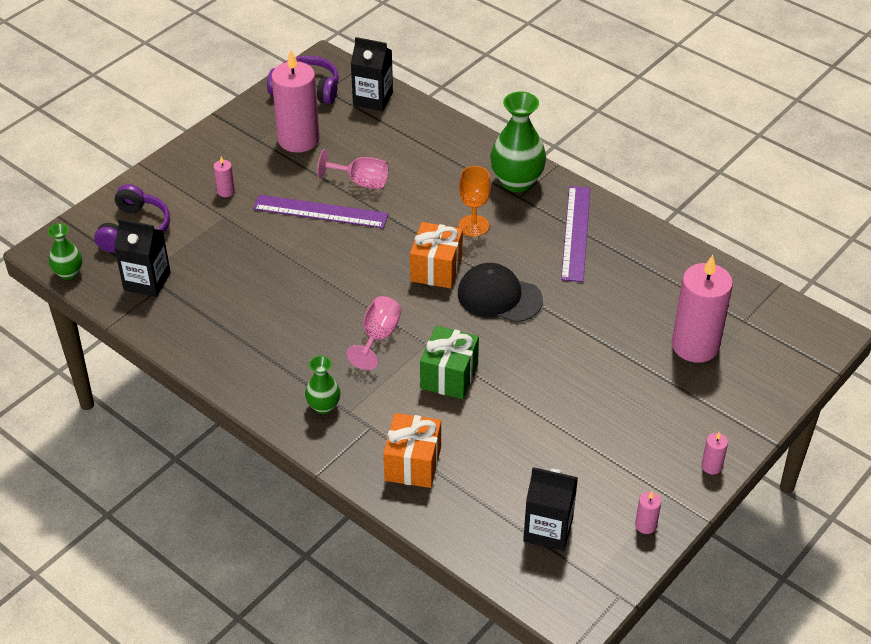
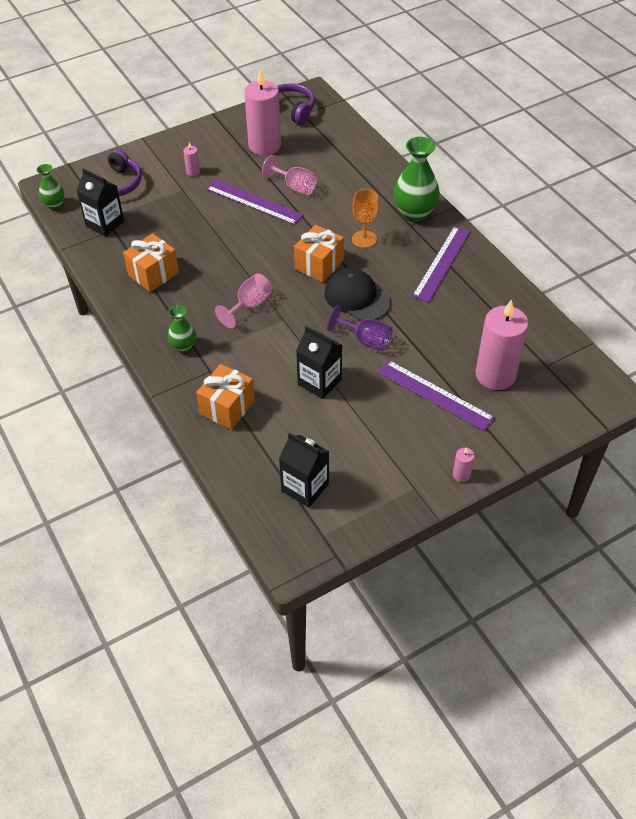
camera: 20 degrees right, 5 degrees up
black carton [351,37,393,111] -> black carton moved to [296,326,342,399]
green gift [420,326,479,399] -> none
pink candle [635,492,661,534] -> none
none -> orange gift [123,233,179,292]
none -> purple goblet [327,306,393,351]
none -> purple ruler [378,360,495,431]

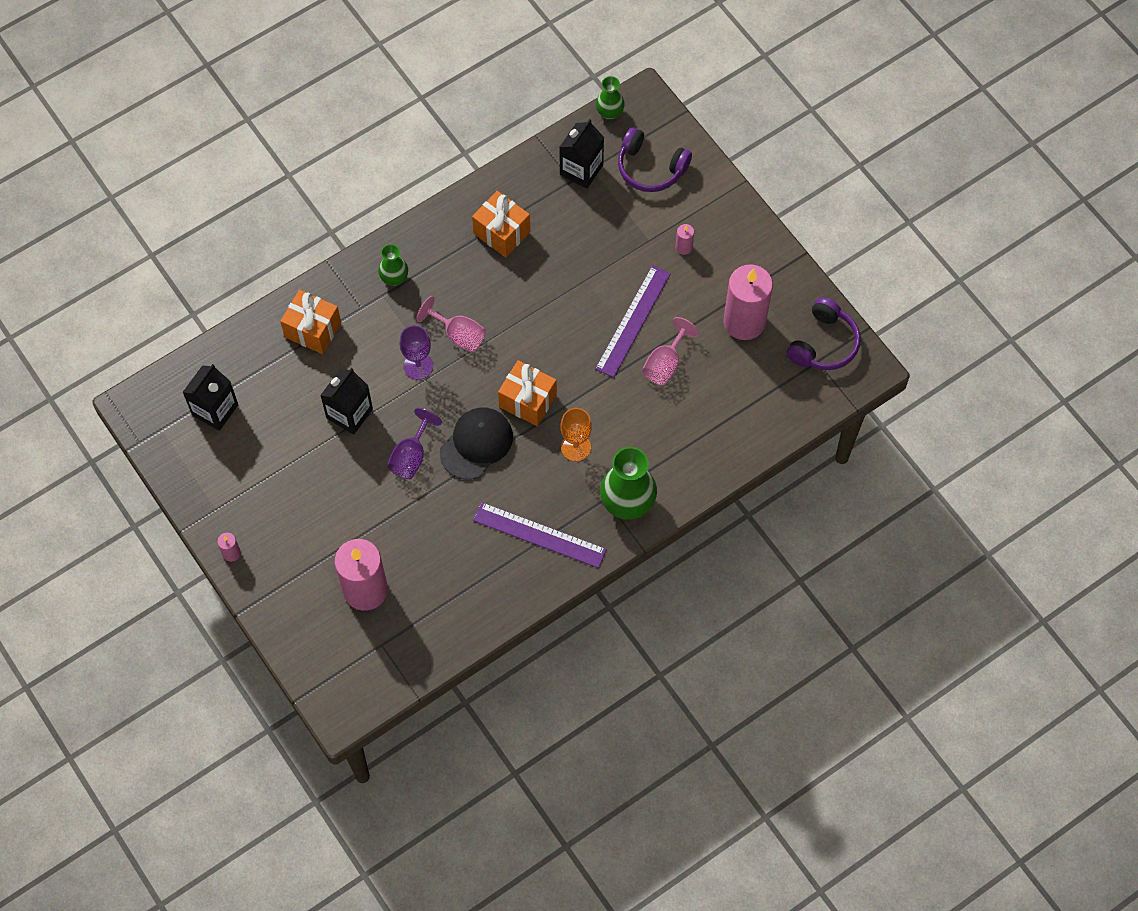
camera: 85 degrees right, 15 degrees up
purple ruler [378,360,495,431] -> none
none -> purple goblet [400,325,433,380]

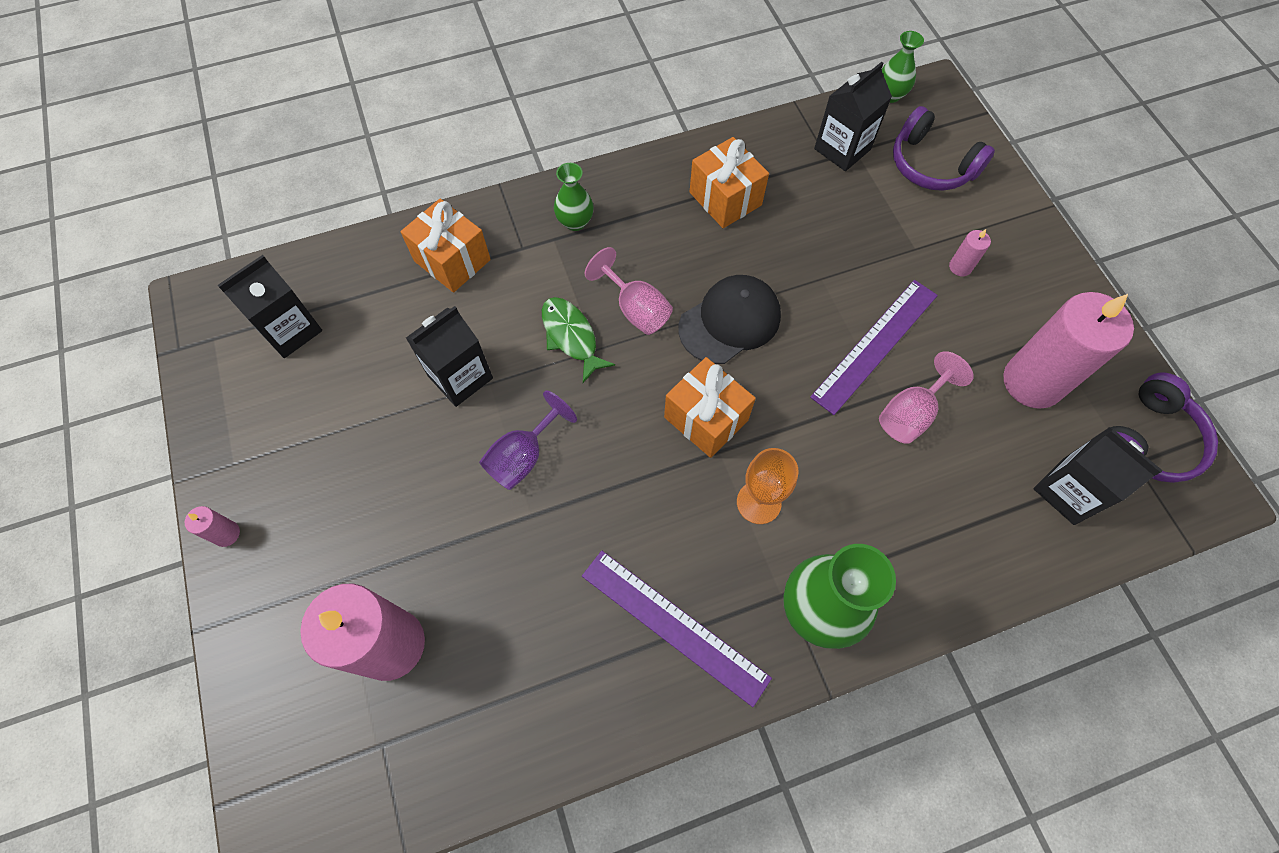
camera: 15 degrees right, 0 degrees up
purple goblet [400,325,433,380] -> green fish [542,297,615,383]
black cap [440,408,513,480] -> black cap moved to [678,275,781,364]
none -> black carton [1034,427,1163,525]

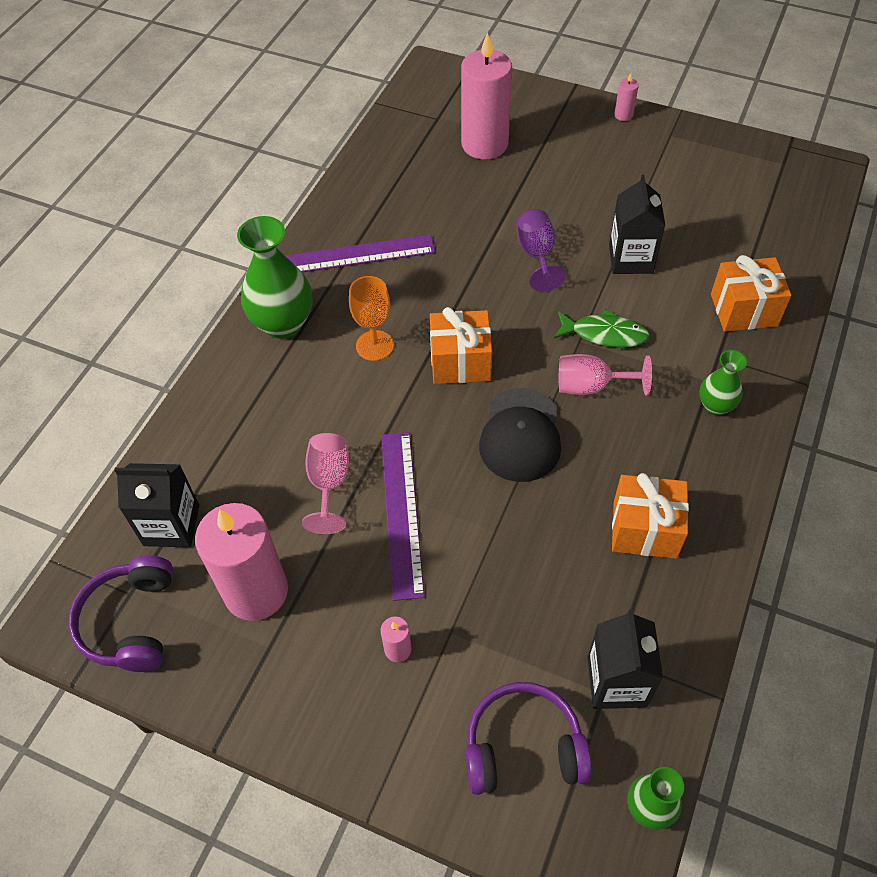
camera: 135 degrees right, 10 degrees down
black carton [217,255,322,358] -> none

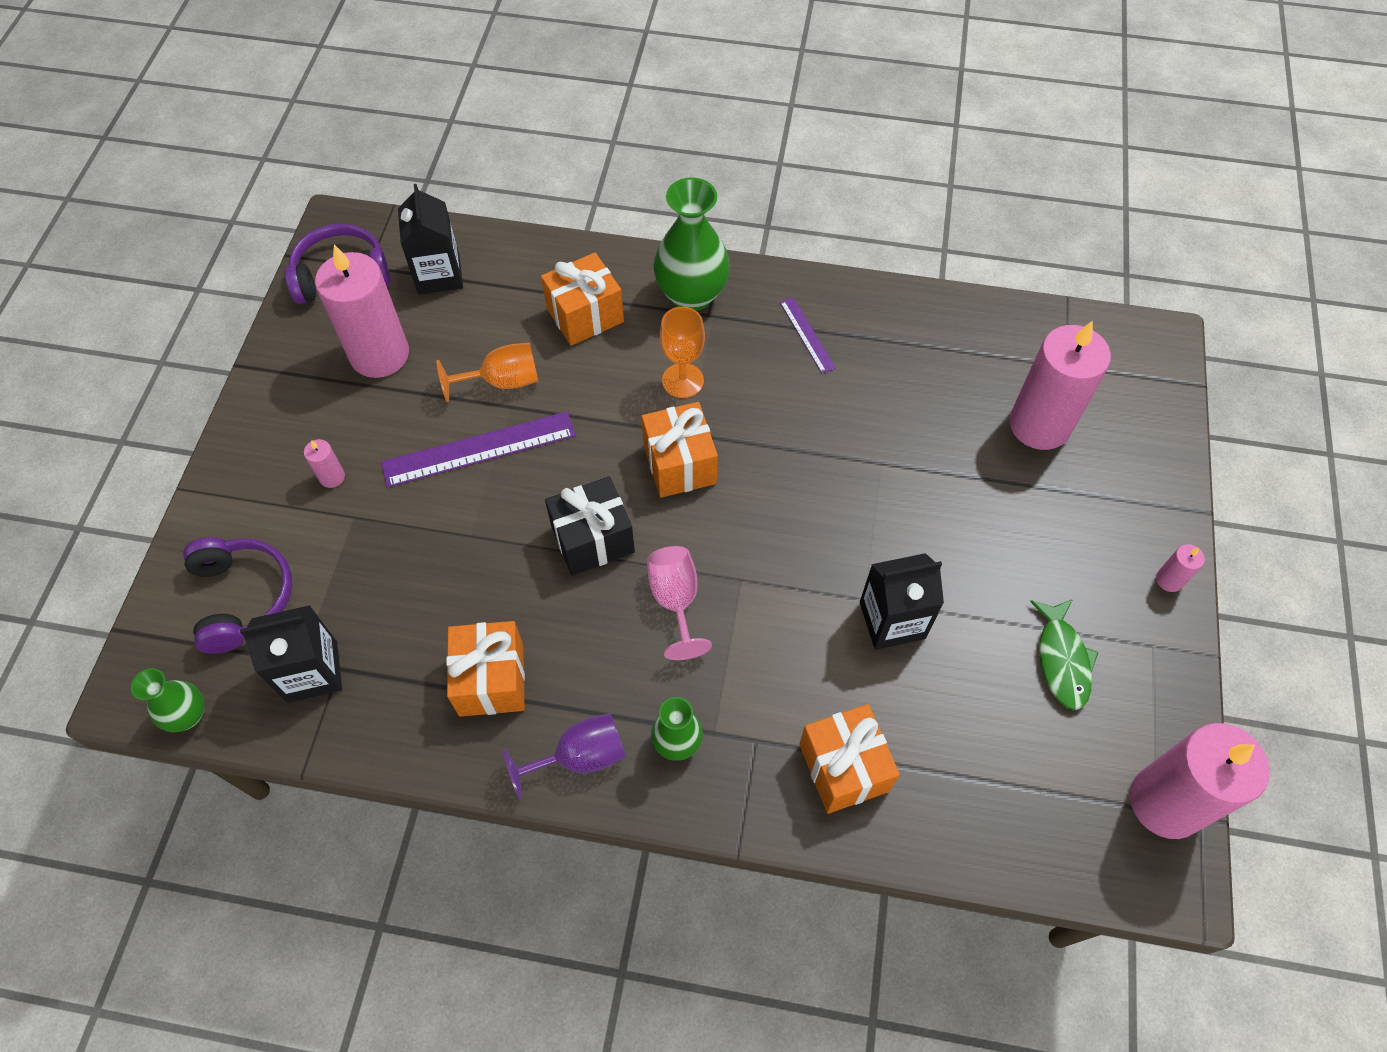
camera: 75 degrees right, 5 degrees up
purple ruler [284,234,435,272] -> purple ruler [780,297,836,373], size x0.53
pink goblet [302,433,349,534] -> orange goblet [436,343,538,402]
black cap [479,388,561,482] -> black gift [545,476,635,576]
purple goblet [516,209,566,292] -> purple goblet moved to [503,713,626,800]
green fish [554,309,650,348] -> green fish moved to [1030,599,1099,710]
none -> orange gift [541,252,624,346]
none -> pink candle [1130,723,1270,839]

